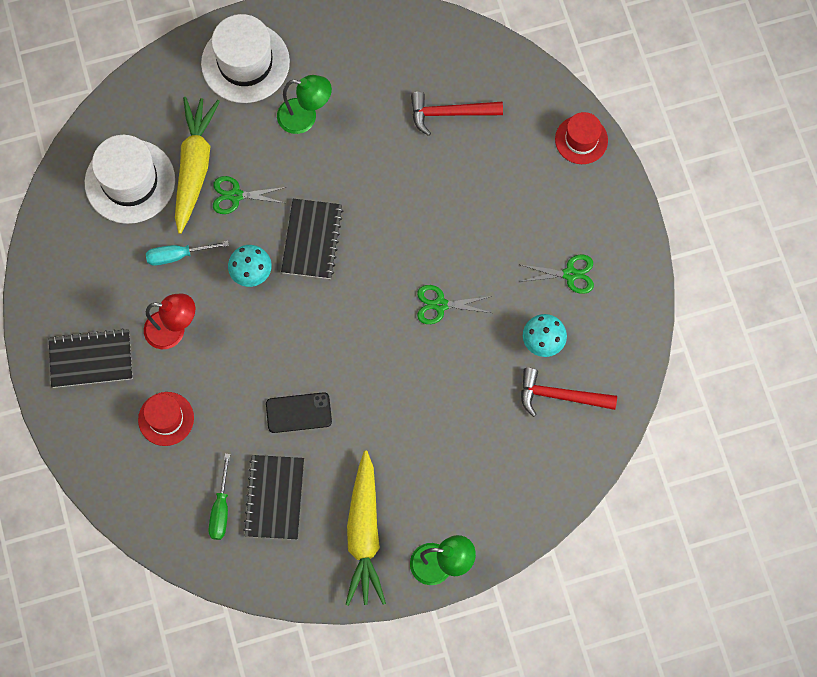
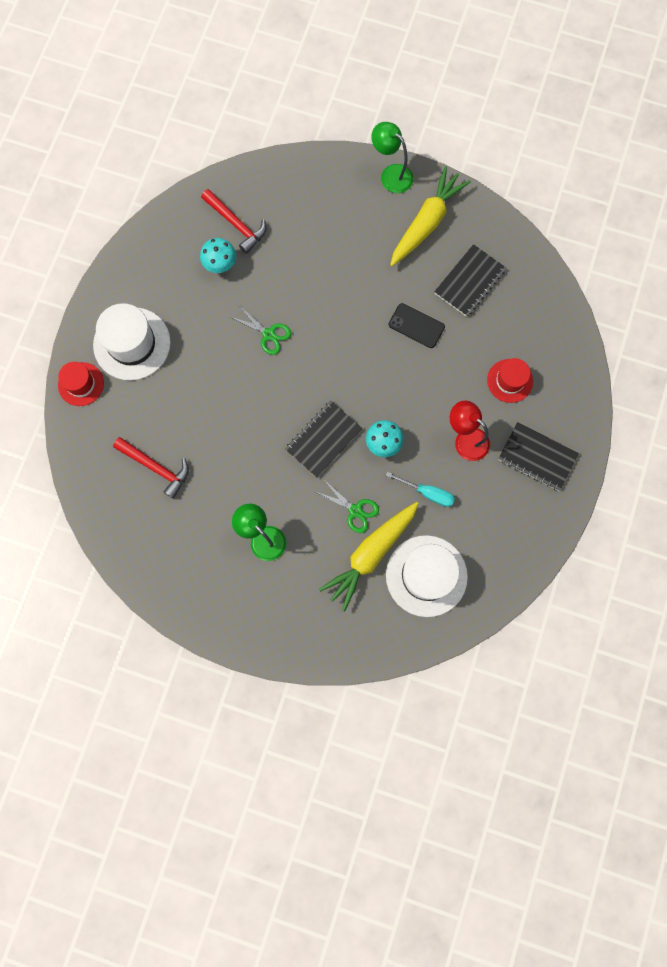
camera: 145 degrees left, 5 degrees up
white hat [201,14,290,103] -> white hat moved to [93,303,171,380]
green screwdriver [209,454,230,540] -> none
green scissors [520,255,594,294] -> none

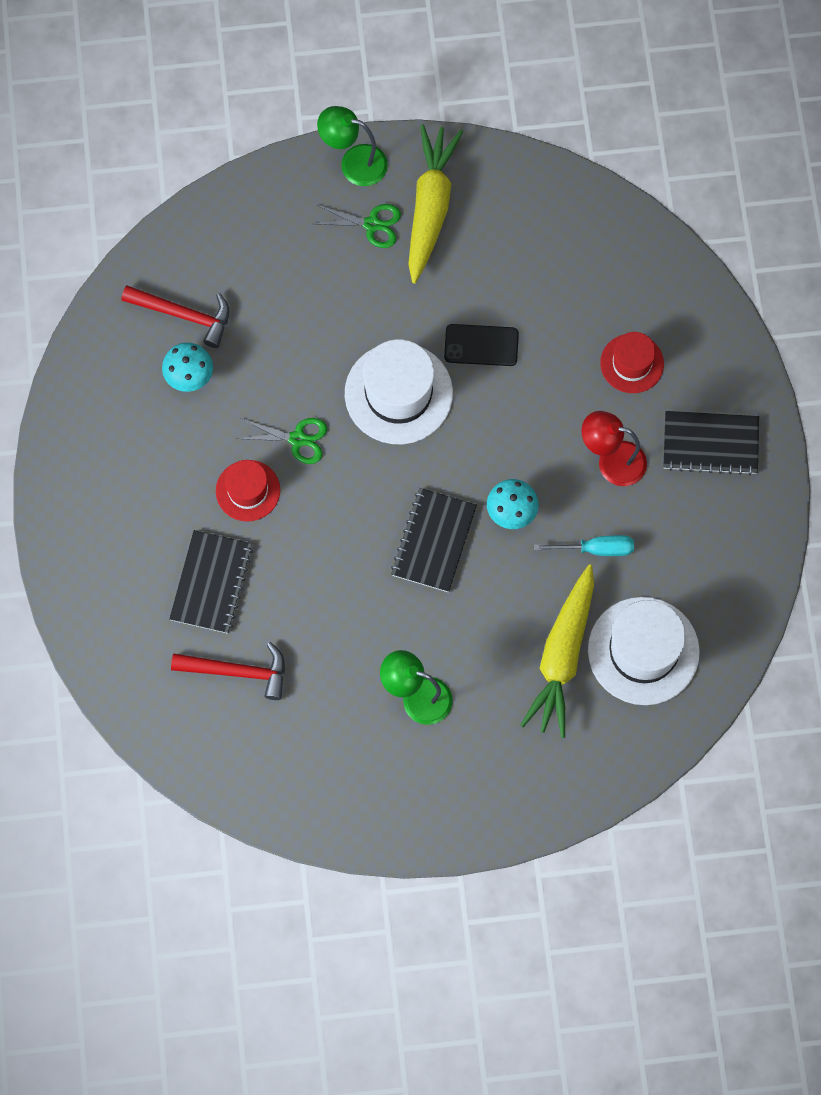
camera: 25 degrees left, 5 degrees down
red hat [58,362,104,406] -> red hat moved to [216,460,280,522]
white hat [93,303,171,380] -> white hat moved to [345,339,453,444]
green scissors [316,480,379,533] -> green scissors moved to [314,204,401,248]
black notebook [434,244,507,317] -> black notebook moved to [169,530,253,634]

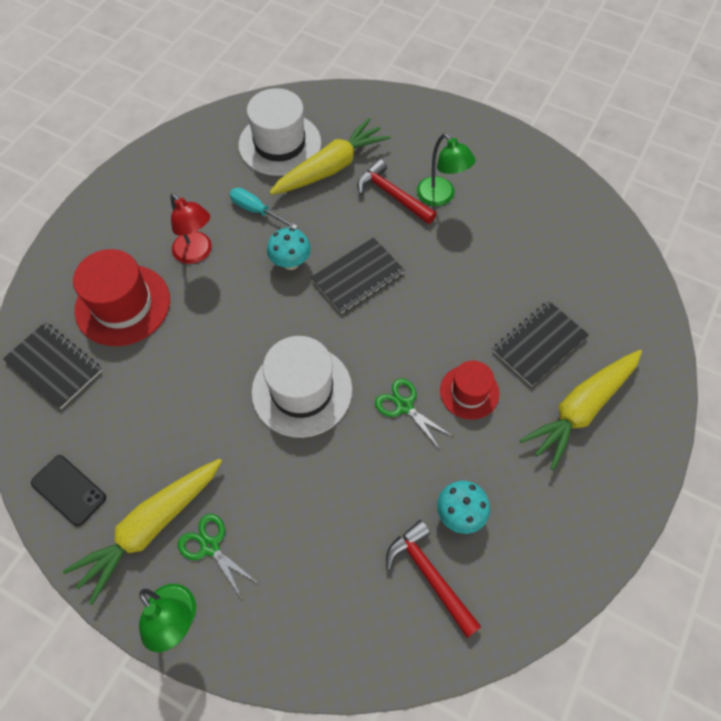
camera: 145 degrees left, 10 degrees down
red hammer [171,642,285,700] -> red hammer moved to [357,159,436,224]
black phone [444,324,519,366] -> black phone moved to [31,455,106,526]
red hat [600,332,664,393] -> red hat [73,249,170,346], size x1.70
black notebook [663,411,759,475] -> black notebook moved to [3,322,102,409]
none -> yellow carrot [520,350,642,470]

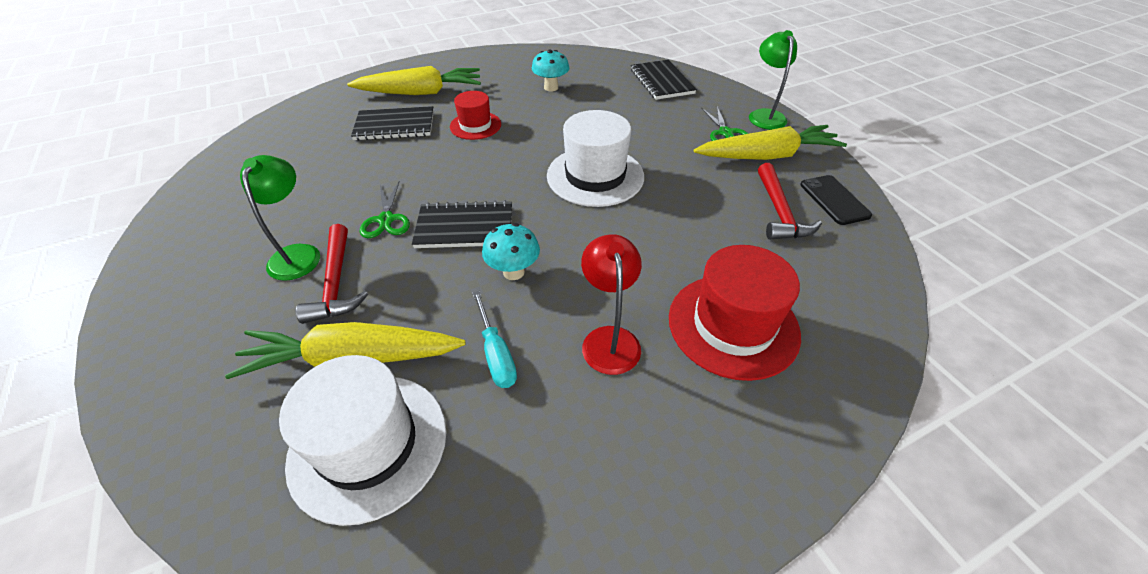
camera: 145 degrees left, 15 degrees down
black notebook [3,322,102,409] -> black notebook moved to [631,60,697,100]
green scissors [375,378,453,449] -> green scissors moved to [359,182,410,238]
red hammer [386,520,481,638] -> red hammer moved to [758,163,822,240]

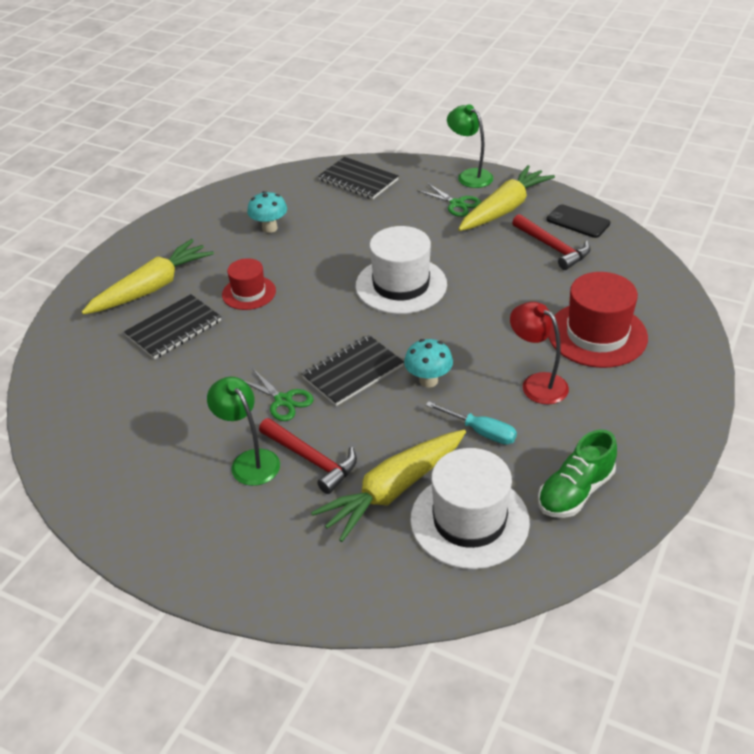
camera: 35 degrees left, 5 degrees down
none -> green shoe [538,429,617,518]

